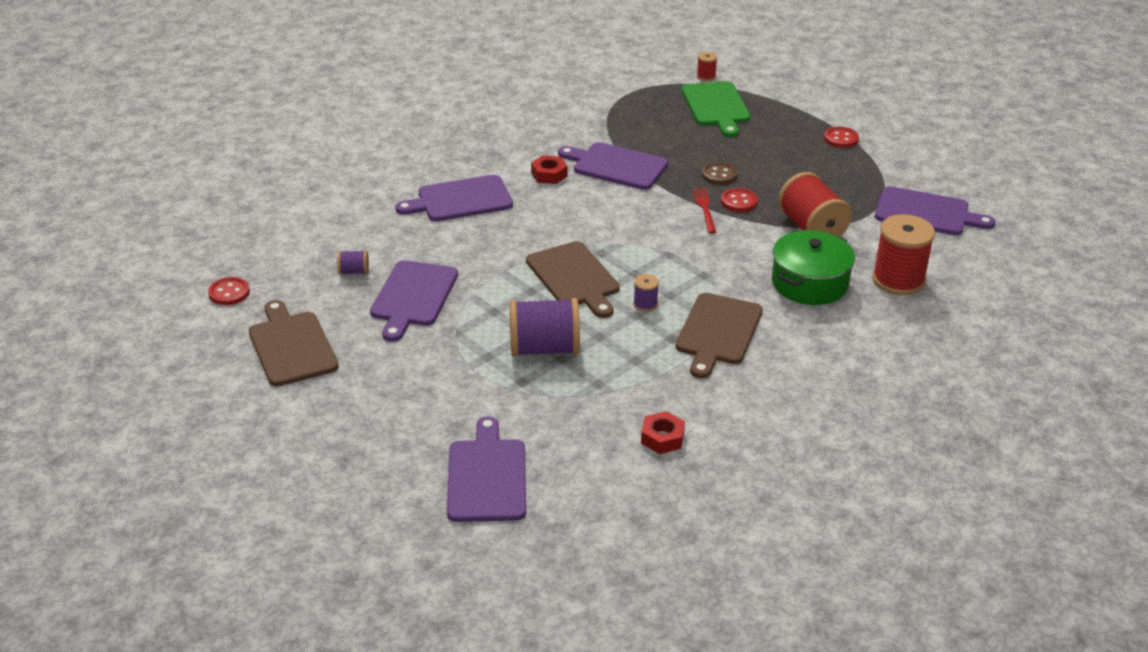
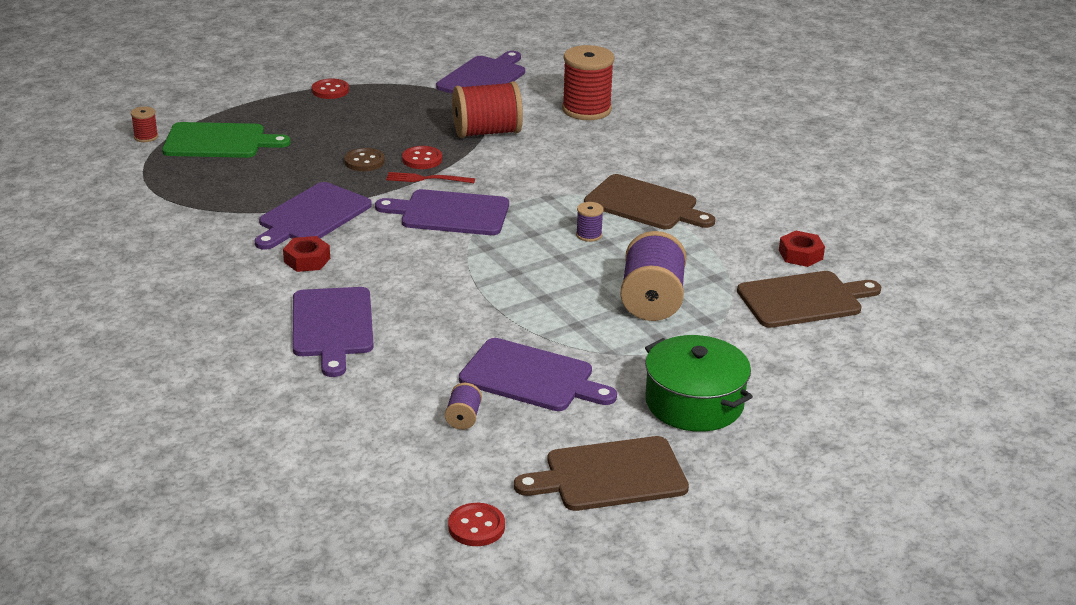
camera: 80 degrees left, 5 degrees down
purple cutting board [447,416,526,522] -> purple cutting board moved to [375,189,509,235]
brown cutting board [526,241,620,318] -> brown cutting board moved to [737,271,881,328]
green pot [772,230,855,305] -> green pot moved to [645,335,753,432]

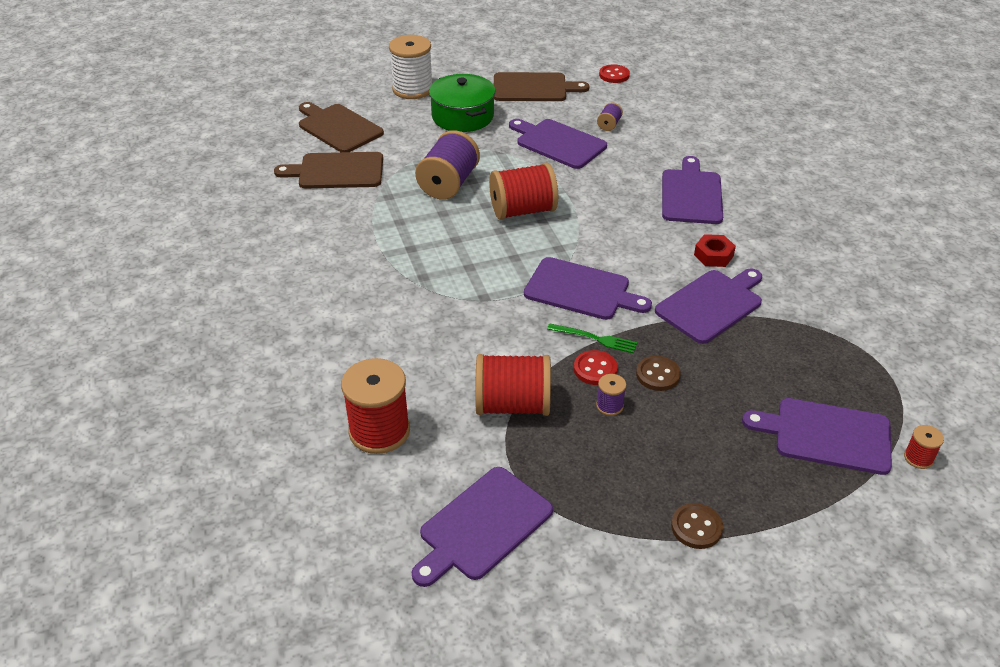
camera: 165 degrees left, 10 degrees up
green cutting board [162,122,291,158] -> purple cutting board [742,398,892,475]
red button [312,79,349,99] -> brown button [671,503,723,549]
red fork [386,172,475,183] -> green fork [547,323,637,353]
purple spool [576,202,604,242] -> purple spool moved to [596,374,626,416]
brown cutting board [584,174,715,229] -> brown cutting board moved to [299,102,384,152]
red nut [779,231,825,267] -> none
none -> white spool [389,35,433,99]
none -> red spool [489,163,558,220]

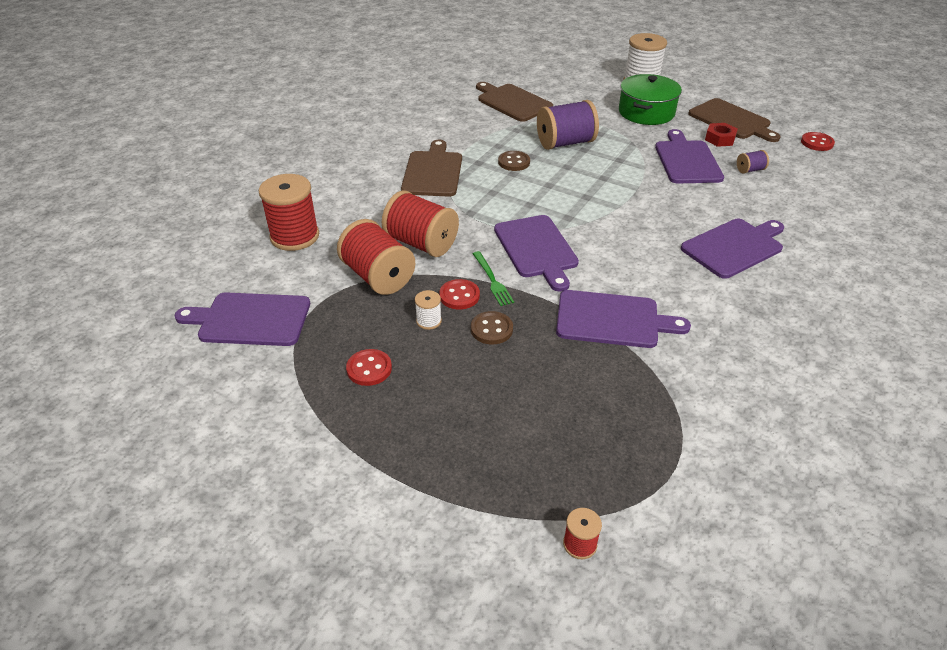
camera: 50 degrees right, 0 degrees up
brown cutting board [299,102,384,152] -> brown cutting board moved to [401,140,462,197]
red spool [489,163,558,220] -> red spool moved to [382,190,459,257]
purple spool [596,374,626,416] -> white spool [415,290,442,330]
brown button [671,503,723,549] -> brown button moved to [498,151,530,171]
red nut [694,234,736,267] -> red nut moved to [705,123,738,147]
purple cutting board [742,398,892,475] -> none
none -> red button [346,349,392,386]

